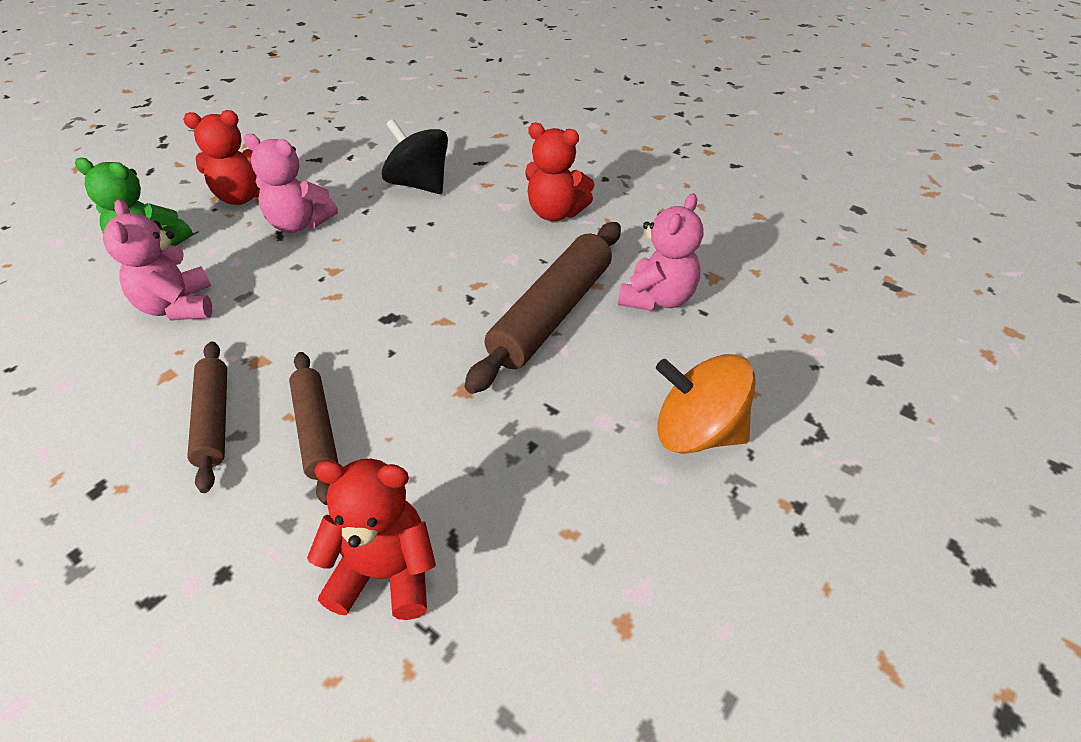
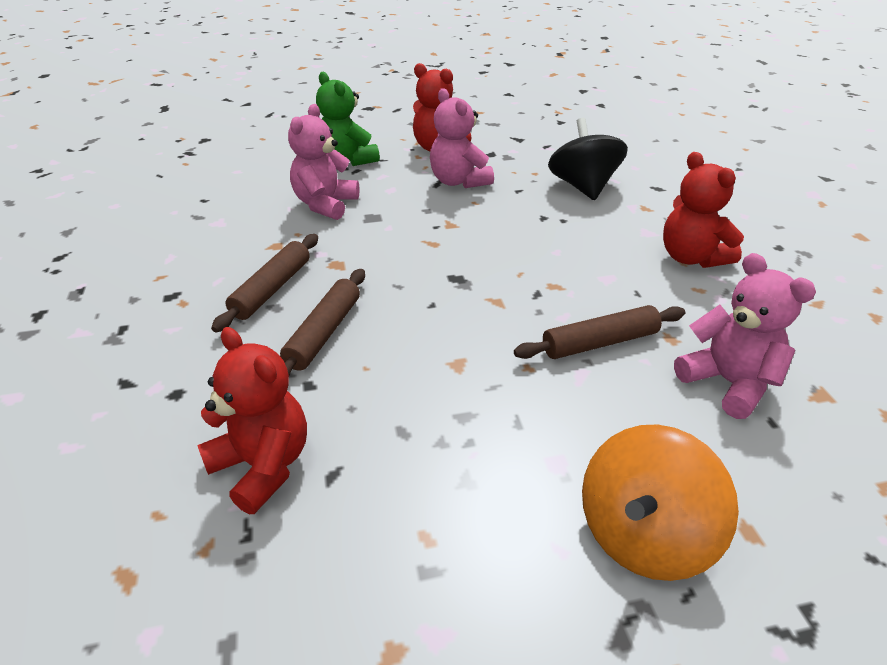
camera: 40 degrees right, 5 degrees down
brown rolling pin [465,222,621,394] -> brown rolling pin [514,305,685,359], size x0.60
pink teddy bear [618,193,703,311] -> pink teddy bear turned 105 degrees counterclockwise [674,253,816,419]
orange spinning top [656,354,755,454] -> orange spinning top turned 105 degrees counterclockwise [582,424,739,581]

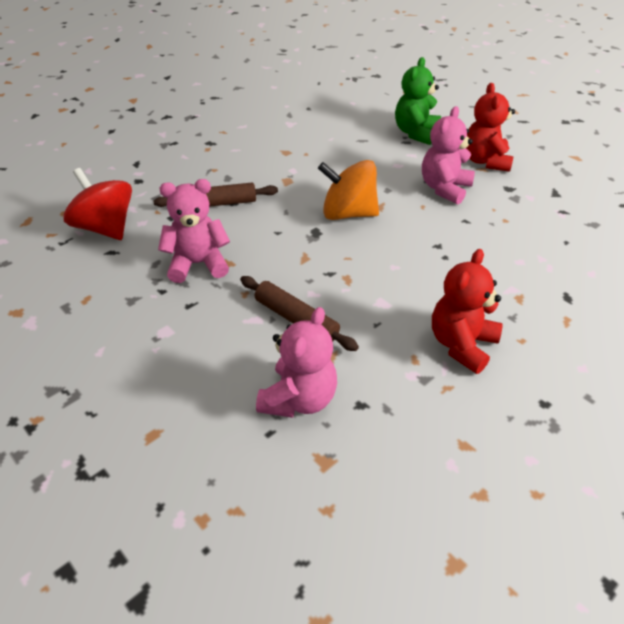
camera: 60 degrees right, 5 degrees up
red teddy bear [197,327,307,514] -> red spinning top [63,168,132,240]
brown rolling pin [211,234,318,332] -> none
pink teddy bear [288,104,360,220] -> pink teddy bear moved to [158,179,230,283]
black spinning top [548,118,628,200] -> none
orange spinning top [582,424,739,581] -> orange spinning top moved to [318,160,379,220]

